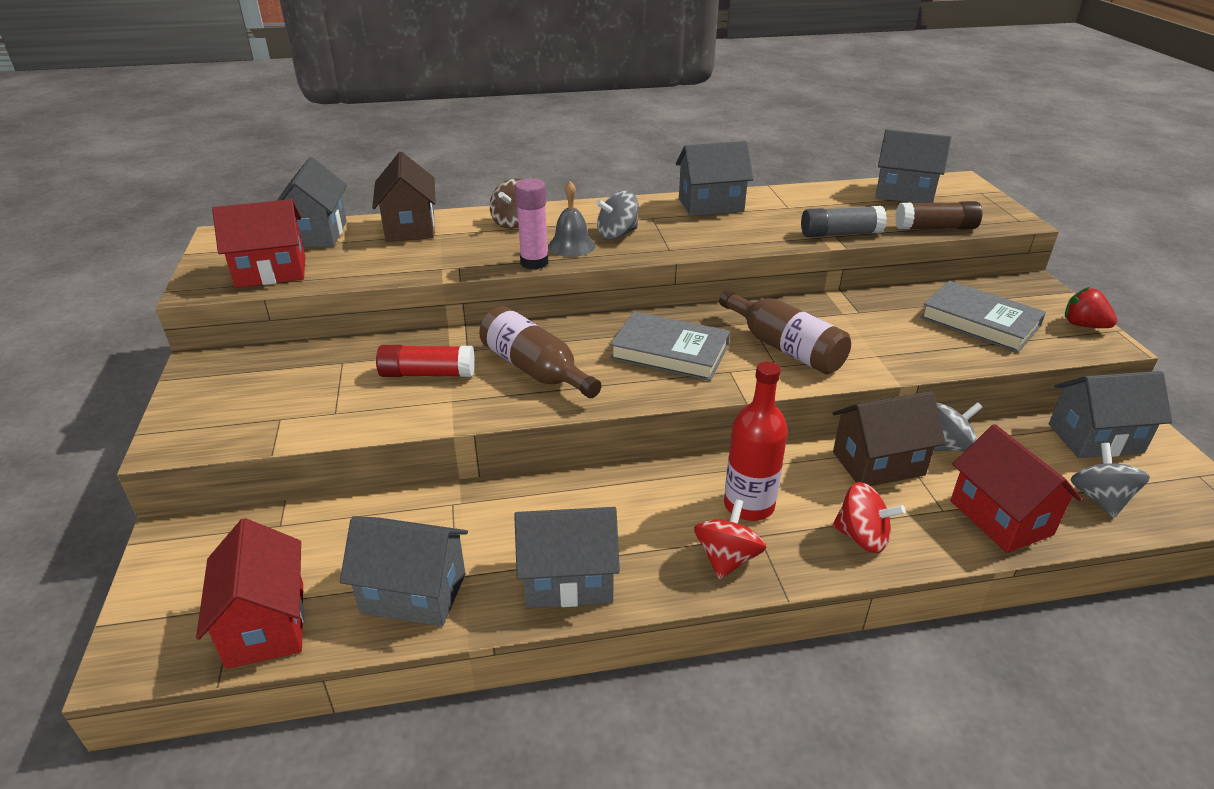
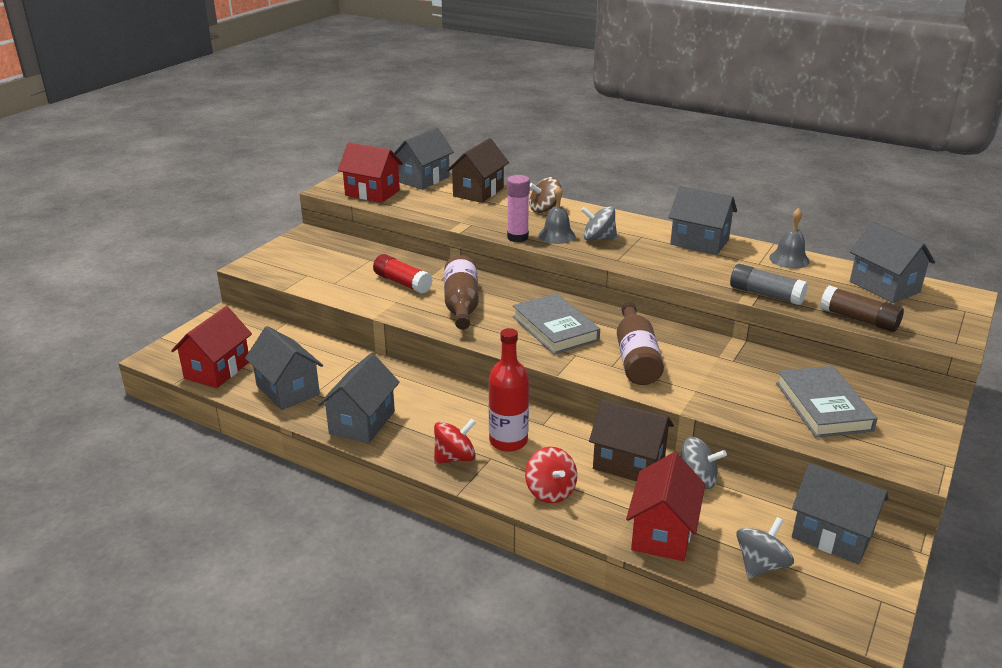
camera: 40 degrees right, 5 degrees down
grey house [514,507,620,608] -> grey house turned 75 degrees clockwise [318,353,400,444]
red strawberry [1065,287,1117,328] -> none
none -> grey bell [769,208,810,269]

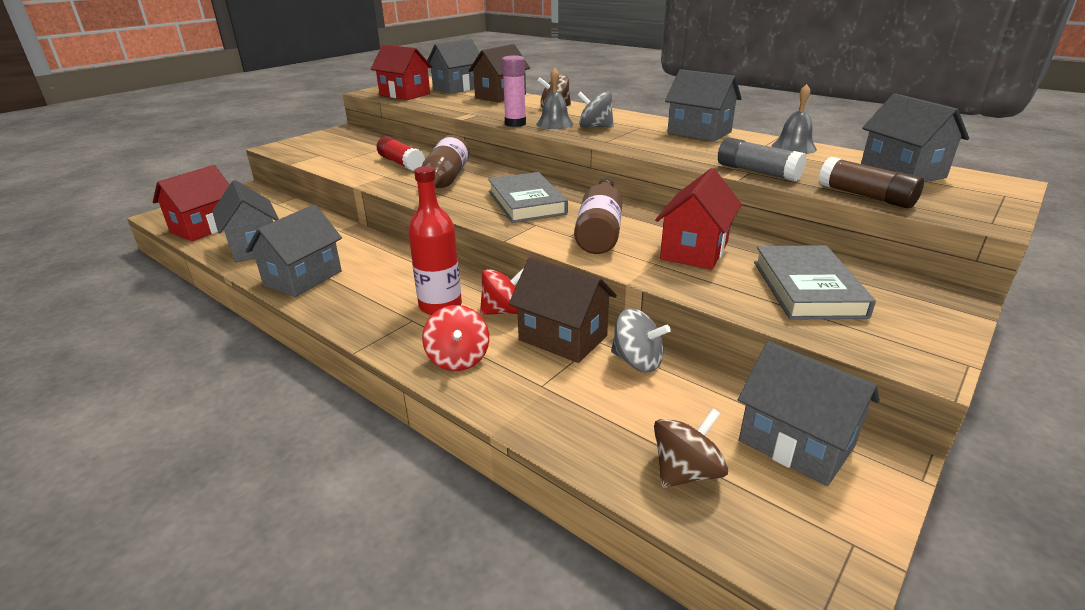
camera: 10 degrees right, 0 degrees up
red spinning top [434,419,476,464] -> red spinning top moved to [480,268,524,315]
red house [626,452,705,561] -> red house moved to [655,168,742,270]
grey spinning top [736,517,794,578] -> brown spinning top [654,408,728,488]

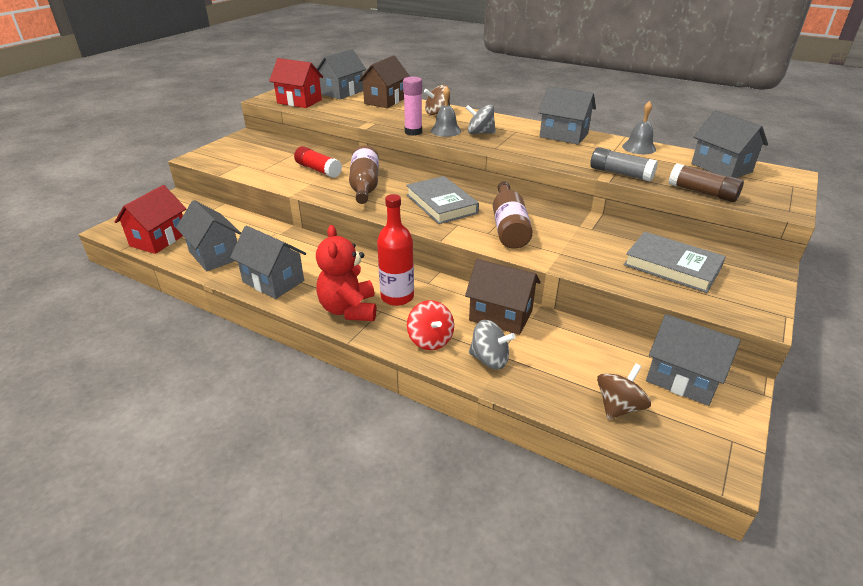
camera: 10 degrees left, 5 degrees up
grey house [246,204,342,297] -> grey house turned 75 degrees counterclockwise [230,226,306,299]
red spinning top [480,268,524,315] -> none
grey spinning top [611,308,671,372] -> grey spinning top moved to [469,320,516,369]
red house [655,168,742,270] -> none
grey book [754,245,876,320] -> grey book turned 45 degrees counterclockwise [624,232,726,293]
none -> red teddy bear [316,225,376,321]

